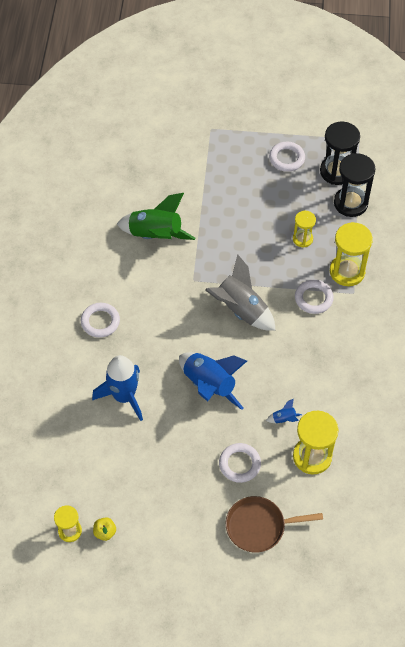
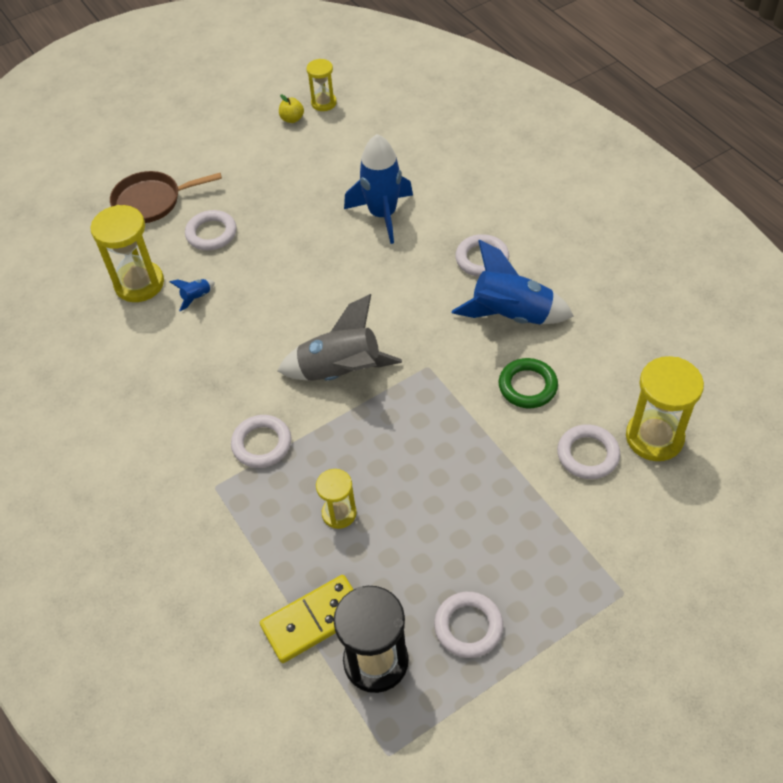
camera: 145 degrees right, 5 degrees down
green rocket [117,193,195,240] -> green ring [499,358,558,408]
blue rocket [179,352,247,410] -> blue rocket moved to [452,240,574,324]
brown pan [226,496,323,553] -> brown pan turned 150 degrees counterclockwise [110,171,222,223]
yellow hourglass [330,222,373,286] -> yellow hourglass moved to [626,356,704,461]
black hourglass [334,153,376,217] -> yellow domino [260,575,354,663]
none -> white ring [557,424,620,479]

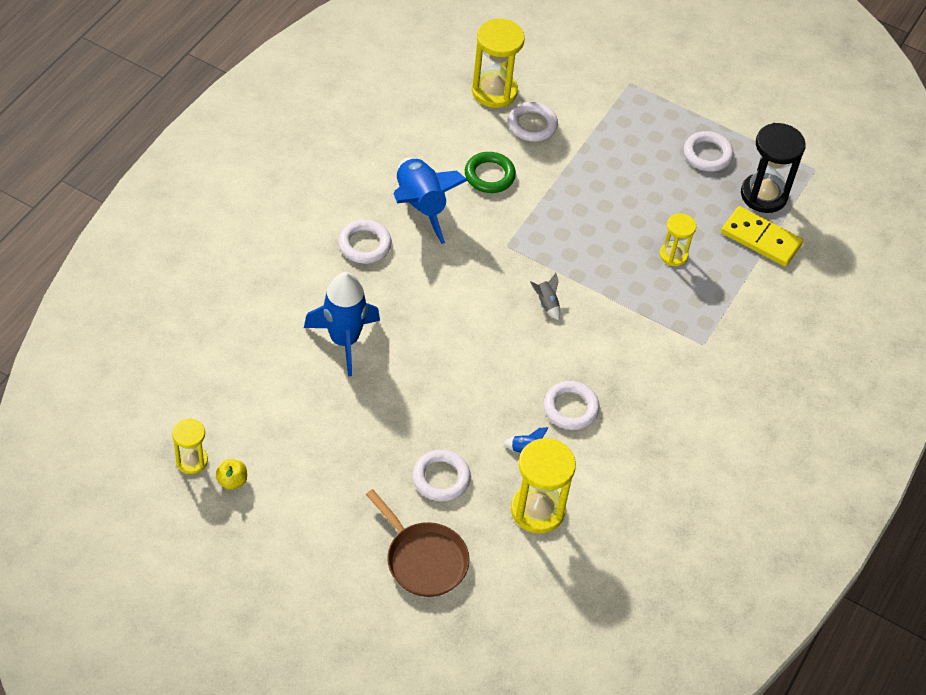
camera: 125 degrees left, 0 degrees up
white ring [231,415,291,468] -> white ring moved to [544,381,600,430]
grey rocket [278,294,402,381] -> grey rocket [530,273,560,320], size x0.41

